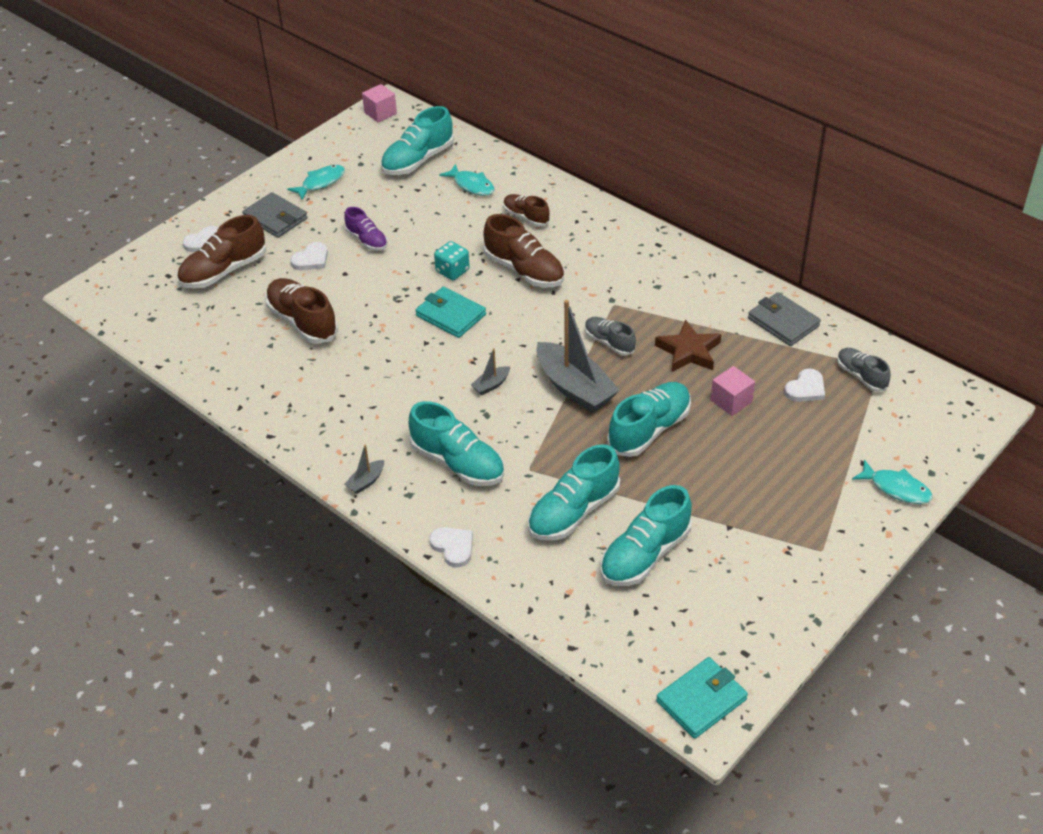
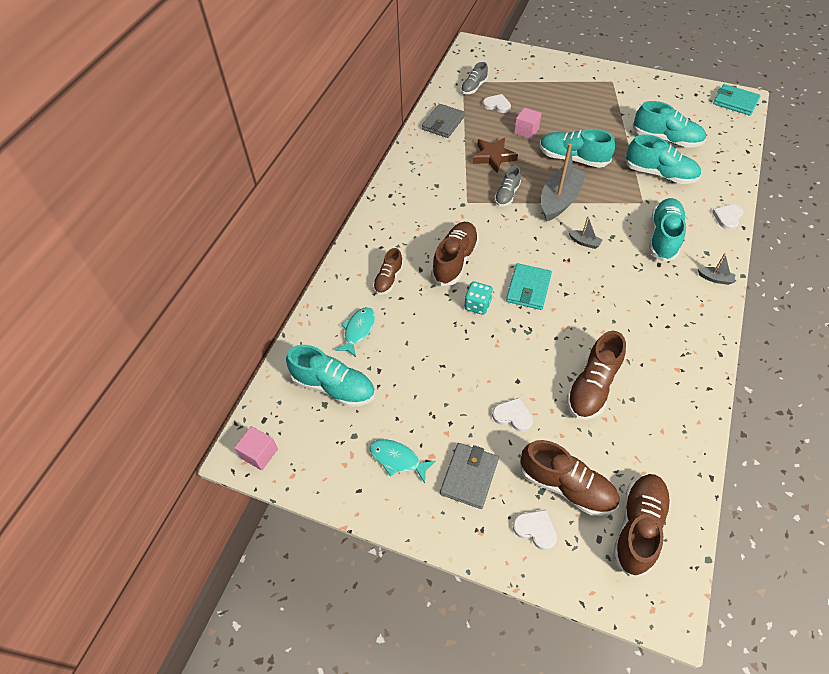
camera: 110 degrees left, 10 degrees up
purple shoe [344,207,388,251] -> none
turquoise fish [852,459,933,504] -> none
none -> brown shoe [613,474,671,576]

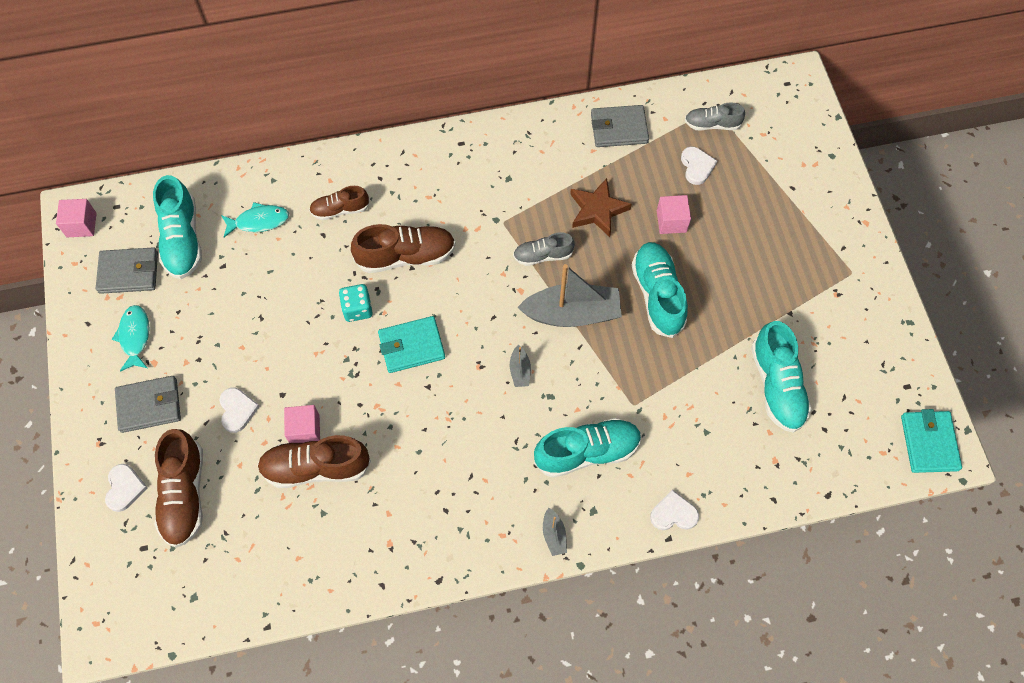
camera: 55 degrees right, 10 degrees up
brown shoe [613,474,671,576] -> none
turquoise shoe [625,134,701,184] -> none
none -> grey wallet [96,247,158,294]
none -> pink cube [284,405,320,443]

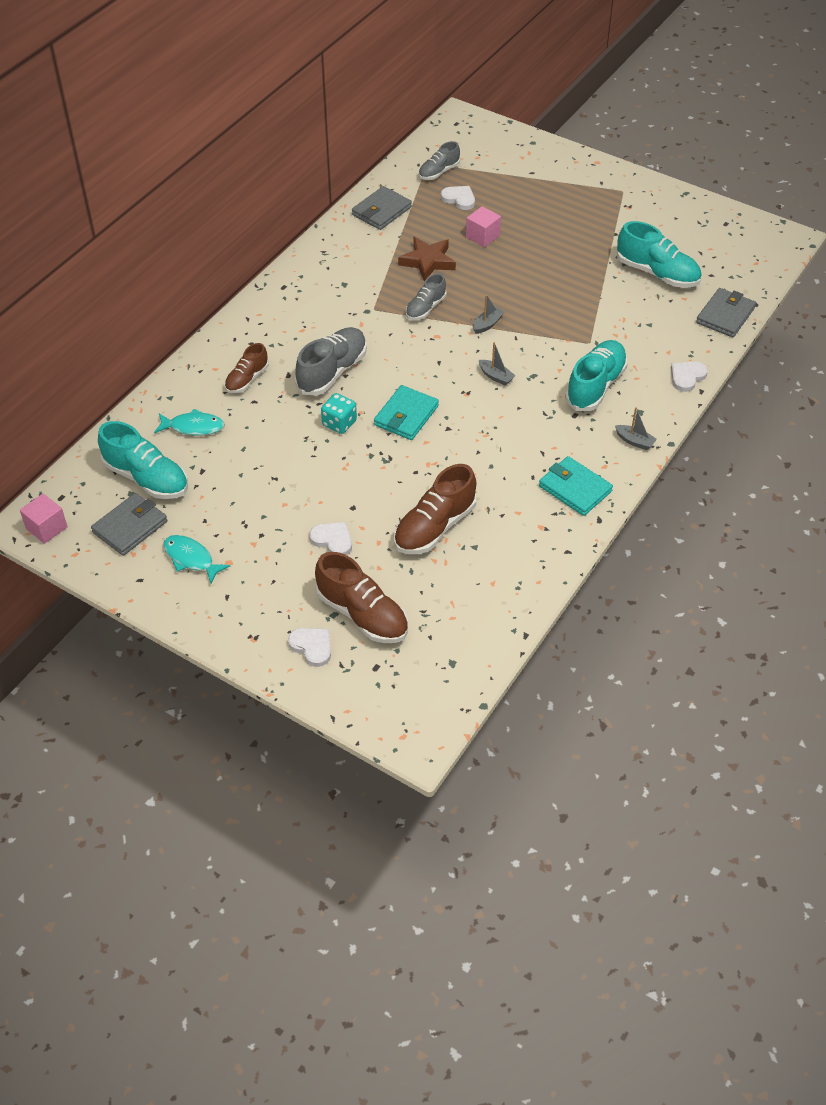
camera: 45 degrees left, 15 degrees down
grey wallet [115,376,181,433] -> grey wallet moved to [696,288,756,337]
turquoise fish [221,202,289,237] -> turquoise fish turned 60 degrees clockwise [154,409,225,436]
pink cube [284,405,320,443] -> none
brown shoe [351,224,456,273] -> grey shoe [295,327,367,396]
grey boat [517,264,622,327] -> grey boat [473,295,504,334], size x0.44
turquoise shoe [632,242,688,338] -> none
turquoise wallet [901,409,962,473] -> turquoise wallet moved to [539,456,613,516]

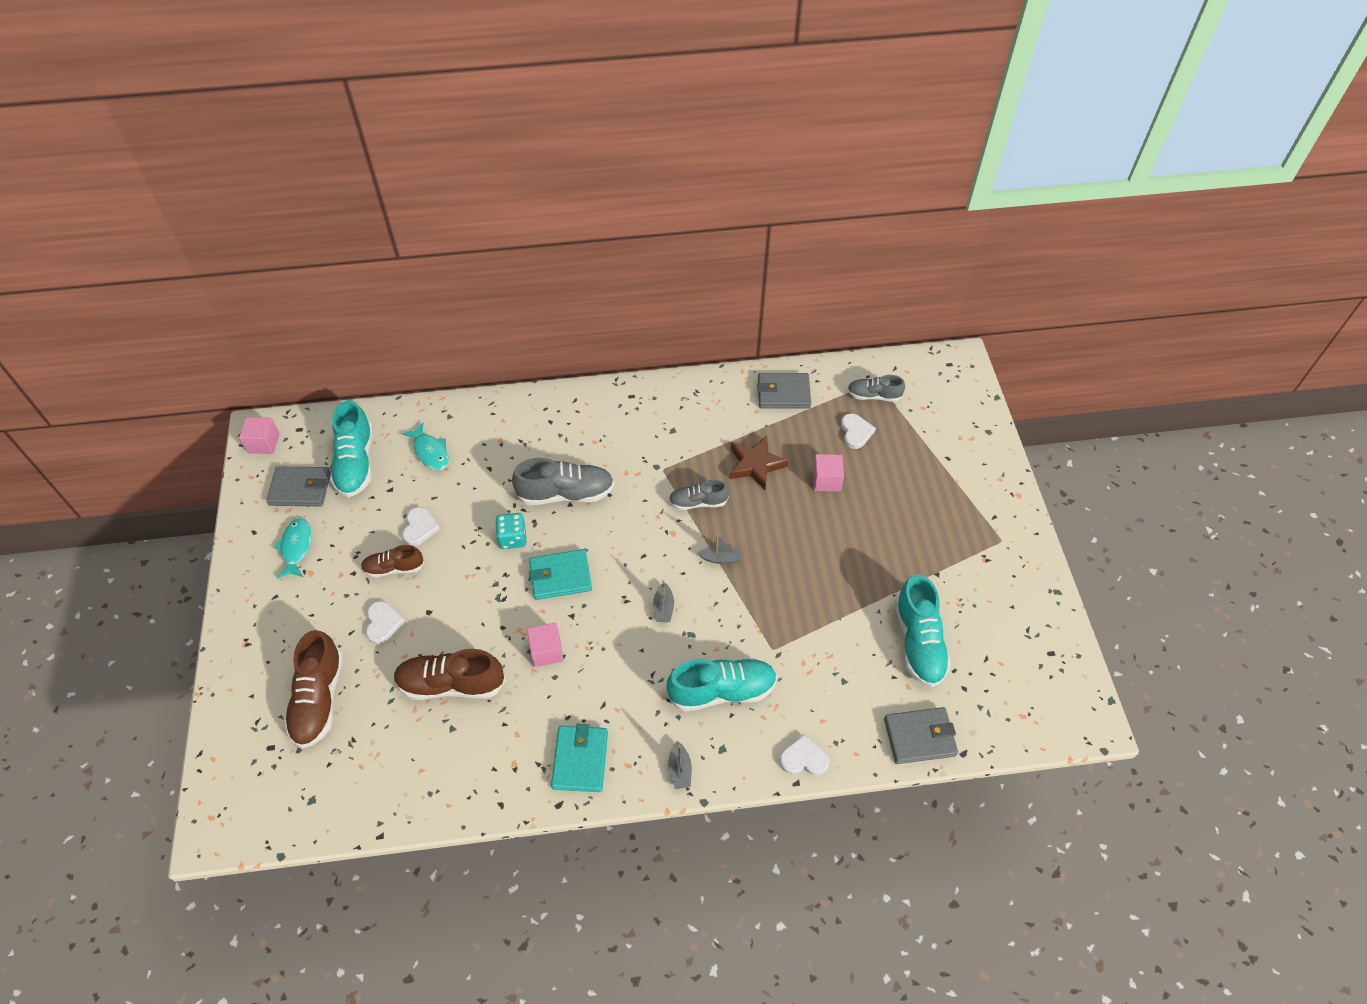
camera: 50 degrees right, 5 degrees up
brown shoe [225,343,269,393] -> brown shoe moved to [361,545,424,578]
white heart [288,628,331,667] -> white heart moved to [402,507,440,546]
none -> pink cube [527,622,564,667]

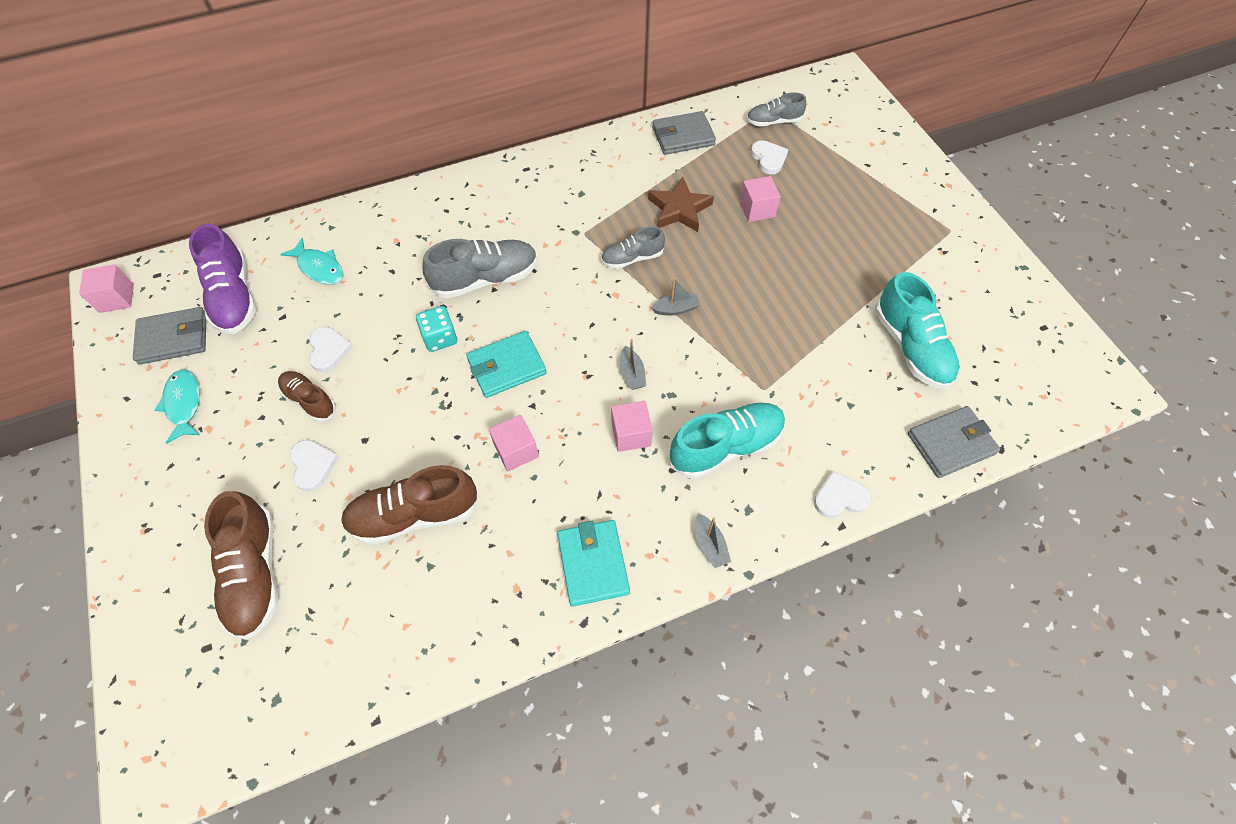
camera: 15 degrees left, 5 degrees up
turquoise shoe [330,401,373,497] -> purple shoe [189,223,256,334]
brown shoe [361,545,424,578] -> brown shoe turned 60 degrees clockwise [278,371,336,422]
none -> pink cube [611,401,653,452]

